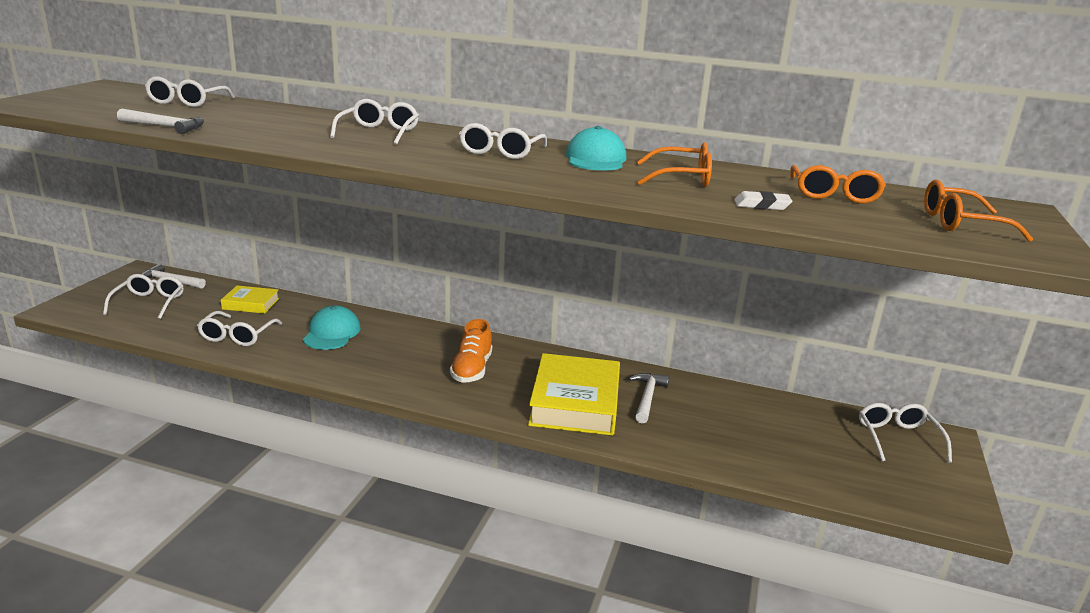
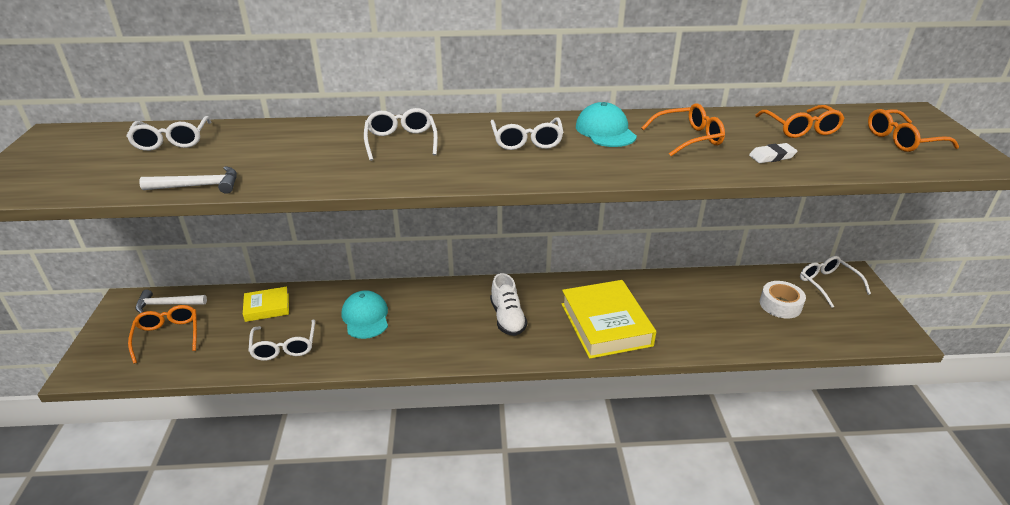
camera: 20 degrees left, 10 degrees up
white glasses [103,274,183,319] -> orange glasses [128,305,197,364]
orange shoe [450,319,492,383] -> white shoe [490,273,527,336]
white hammer [629,373,669,424] -> none
none -> white tape [760,281,806,319]

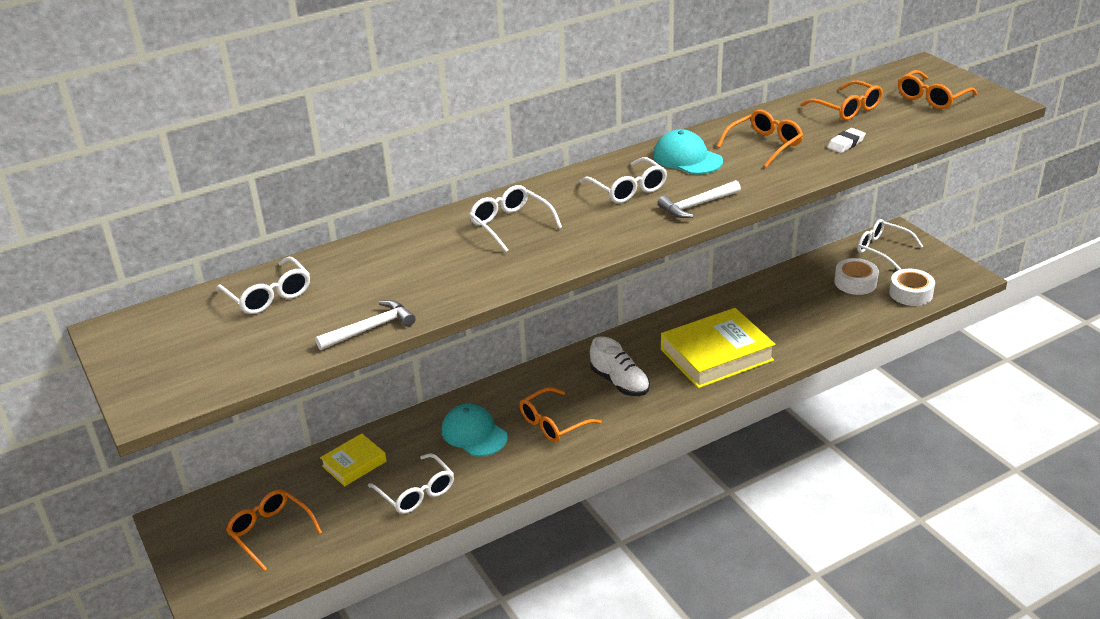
camera: 25 degrees left, 0 degrees up
white hammer [136,290,207,313] -> white hammer moved to [658,180,741,218]
yellow book [561,280,656,359] -> yellow book turned 75 degrees counterclockwise [661,308,776,388]
none -> orange glasses [520,387,602,443]
none -> white tape [889,269,935,306]

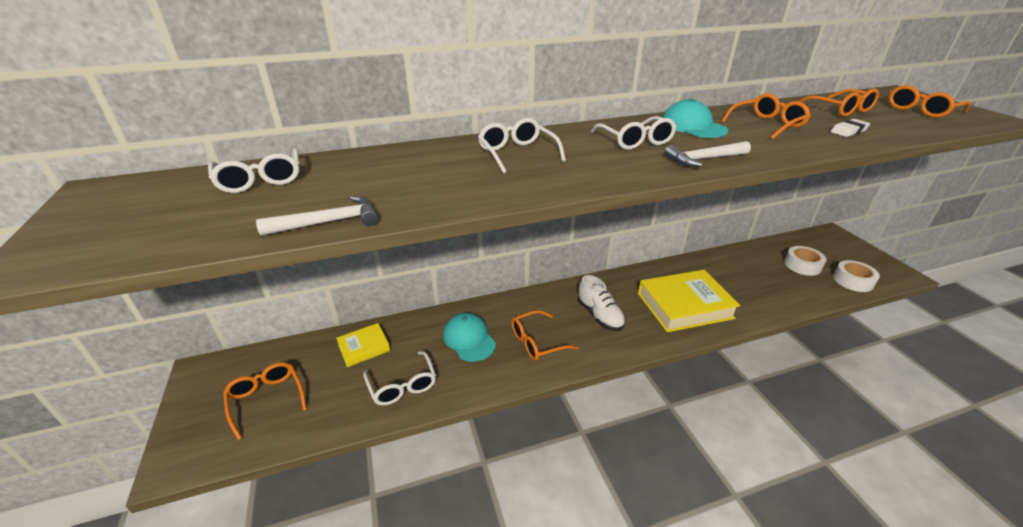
camera: 10 degrees right, 0 degrees up
white glasses [857,219,923,270] -> none

